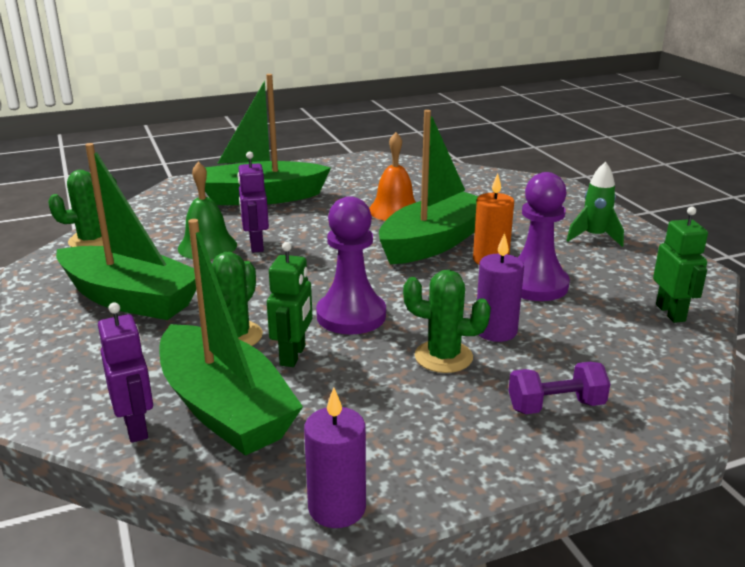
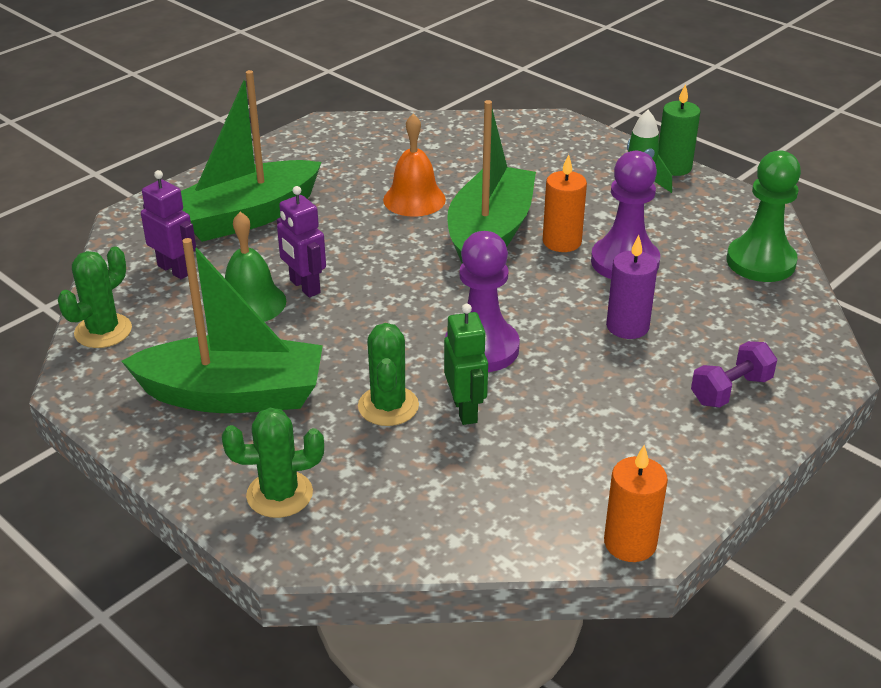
camera: 25 degrees left, 10 degrees up
purple robot [98,302,153,443] -> purple robot moved to [141,170,196,279]
green boat [160,219,303,456] -> none
purple candle [304,387,366,528] -> orange candle [604,445,668,562]
green cactus [403,270,491,373] -> green cactus moved to [222,408,324,518]
green robot [653,207,708,323] -> green pawn [727,151,801,282]
none -> green candle [658,84,701,176]

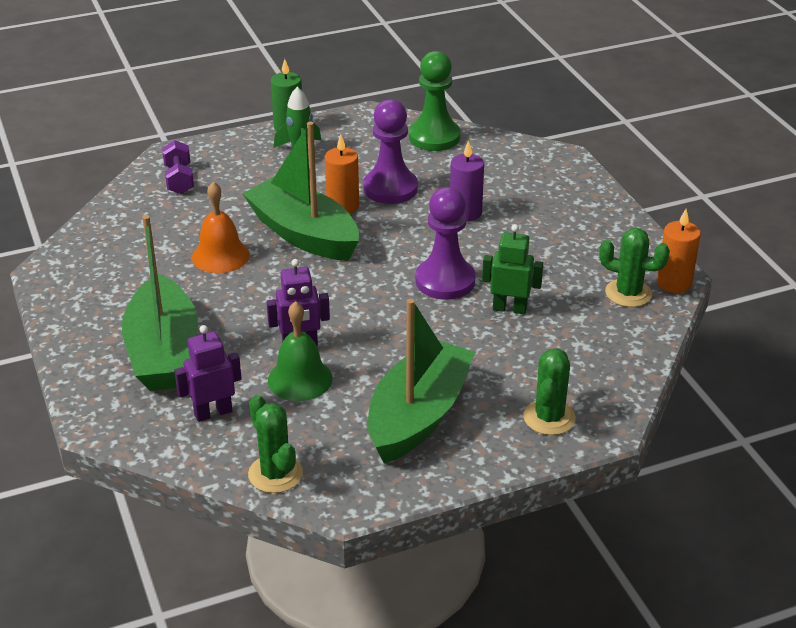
camera: 65 degrees left, 0 degrees up
green cactus [358,323,419,426] -> green cactus moved to [599,228,670,307]
purple dumbbell [691,341,777,408] -> purple dumbbell moved to [162,140,194,194]

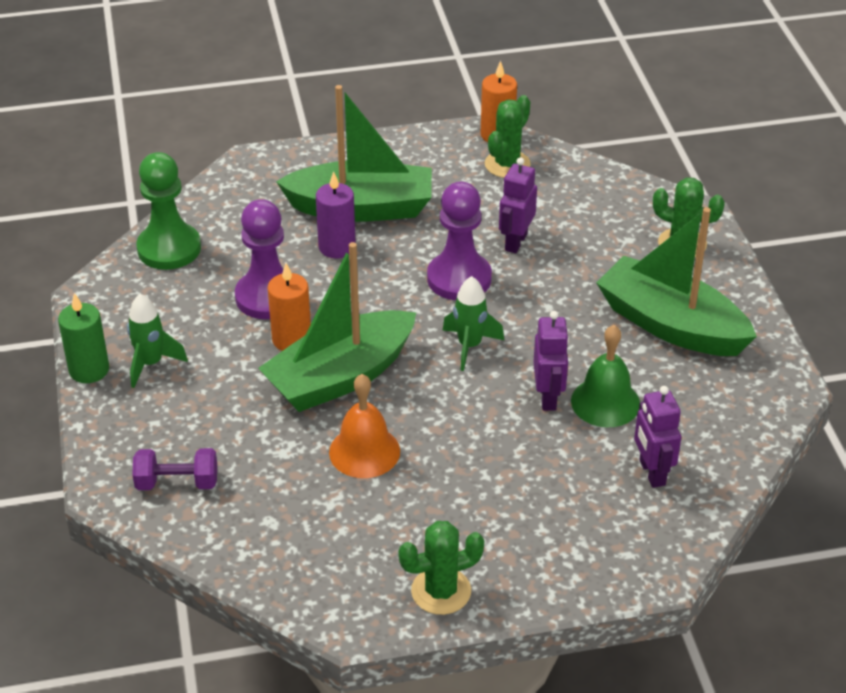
camera: 80 degrees left, 5 degrees up
green boat [122,215,198,391] -> green boat moved to [276,85,432,222]
green cactus [248,395,303,493] -> green cactus moved to [398,521,484,615]
green robot [482,224,543,314] -> purple robot [499,157,537,253]
none -> green rocket [443,276,504,371]

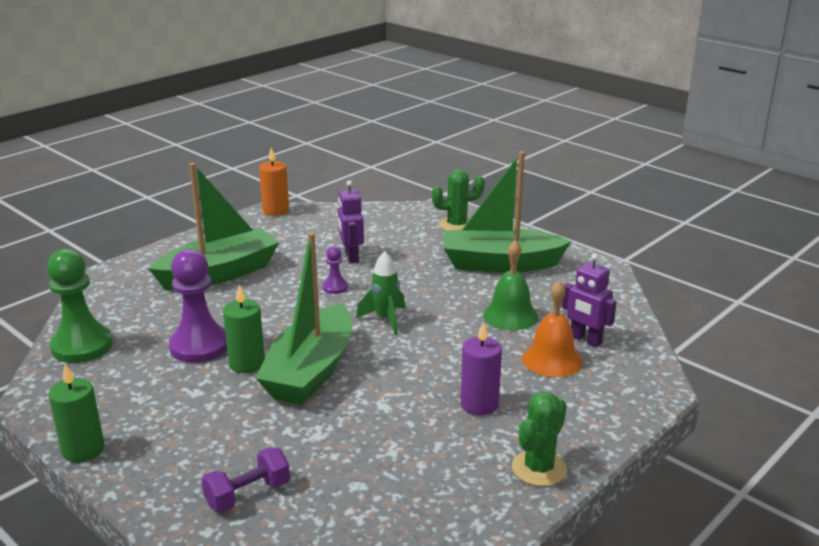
camera: 35 degrees left, 15 degrees down
green rocket [127,294,188,388] -> none
orange candle [268,263,311,351] -> green candle [223,285,265,373]
purple candle [316,171,356,258] -> purple candle moved to [461,322,502,416]
orange bell [329,374,400,478] -> orange bell moved to [522,281,582,377]
purple pawn [427,182,492,300] -> purple pawn [323,246,348,294], size x0.47
green cactus [485,95,531,178] -> none
purple robot [533,311,569,411] -> none

